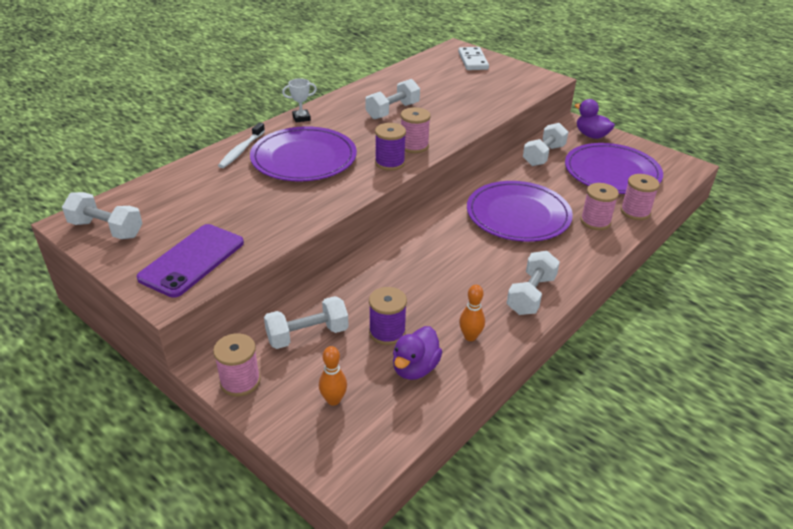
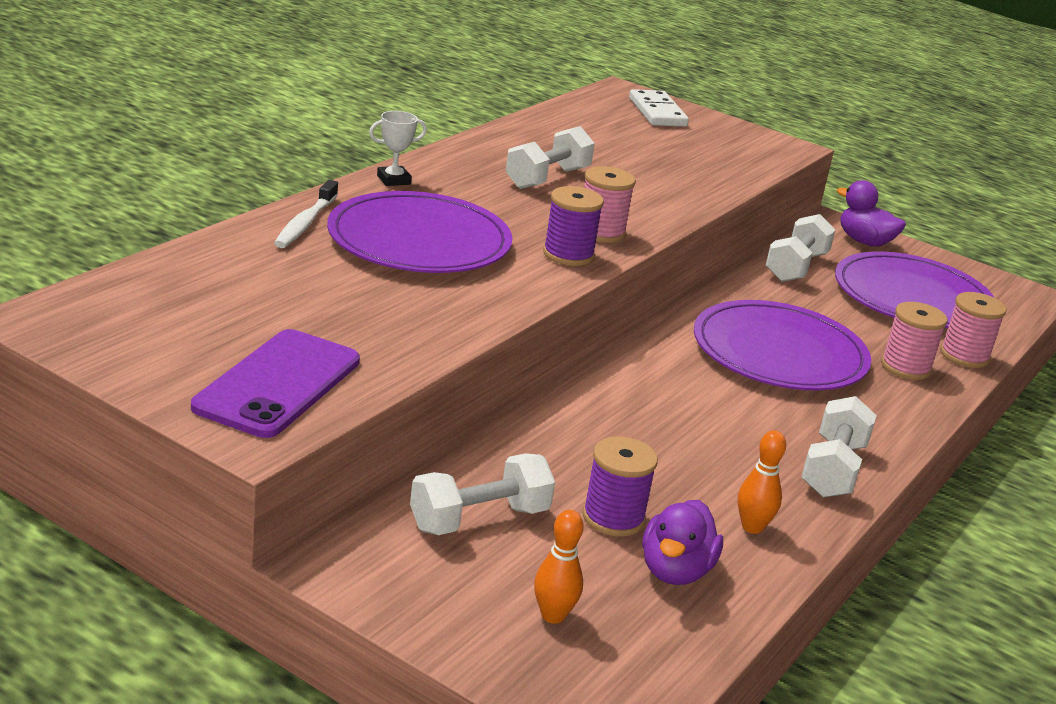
camera: 10 degrees left, 10 degrees down
white dumbbell [62,192,143,239] -> none
pink spool [213,333,260,397] -> none

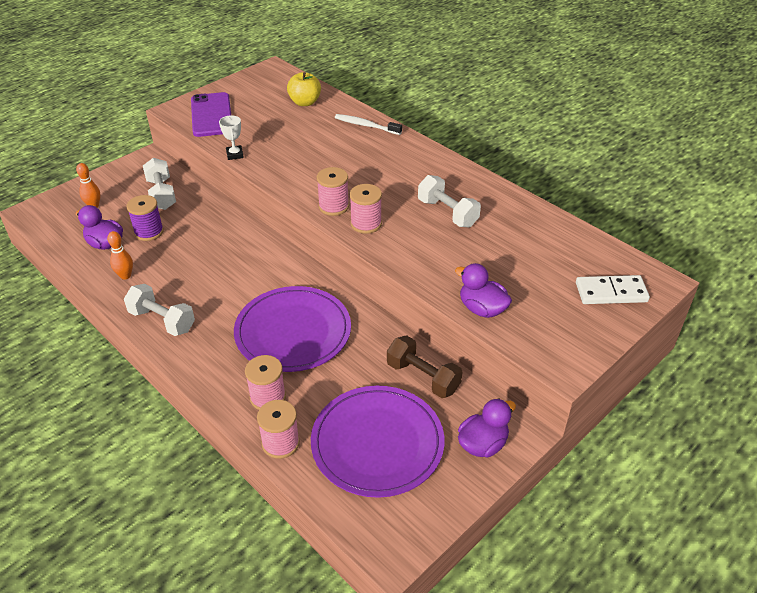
camera: 105 degrees right, 15 degrees up
purple phone [191,329,360,438] -> purple phone turned 45 degrees clockwise [191,92,231,137]
purple plate [327,191,513,273] -> none
white trophy [369,111,427,186] -> white trophy moved to [219,115,244,160]
purple spool [543,186,604,266] -> pink spool [317,167,349,216]
white dumbbell [766,214,835,282] -> brown dumbbell [387,336,462,398]
none -> yellow apple [287,72,321,106]
none -> purple duck [455,263,512,318]

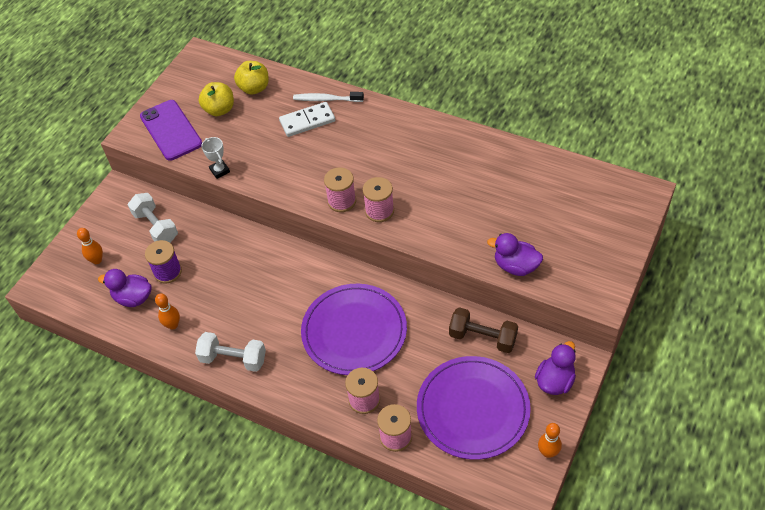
camera: 15 degrees left, 10 degrees up
white dumbbell [418,175,481,227] -> none
white domino [576,275,650,304] -> white domino moved to [279,102,335,137]
none -> yellow apple [199,82,234,116]
none -> orange bowling pin [538,423,562,458]

